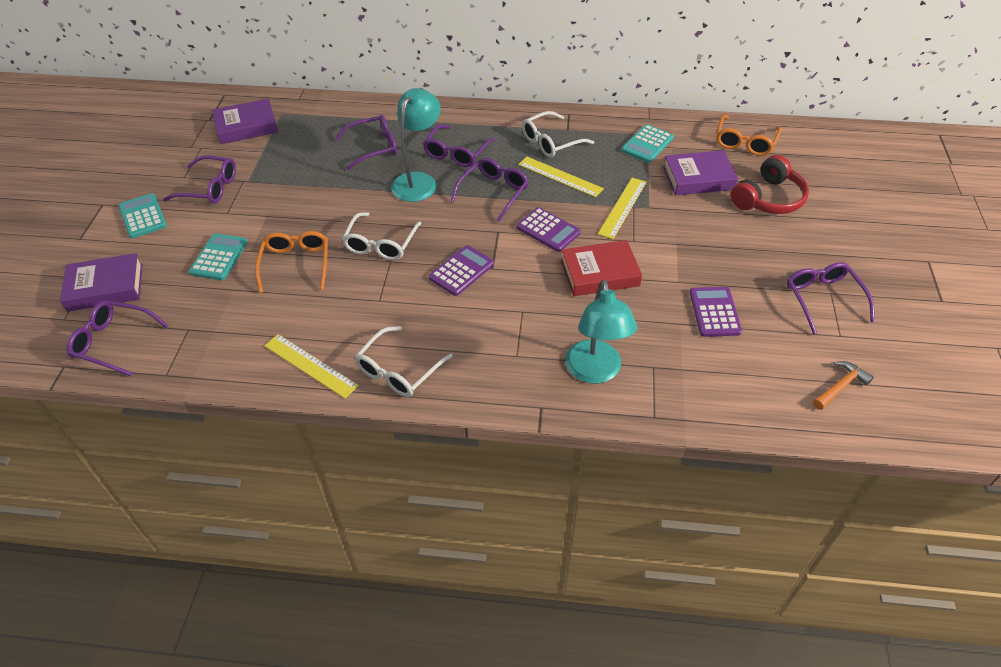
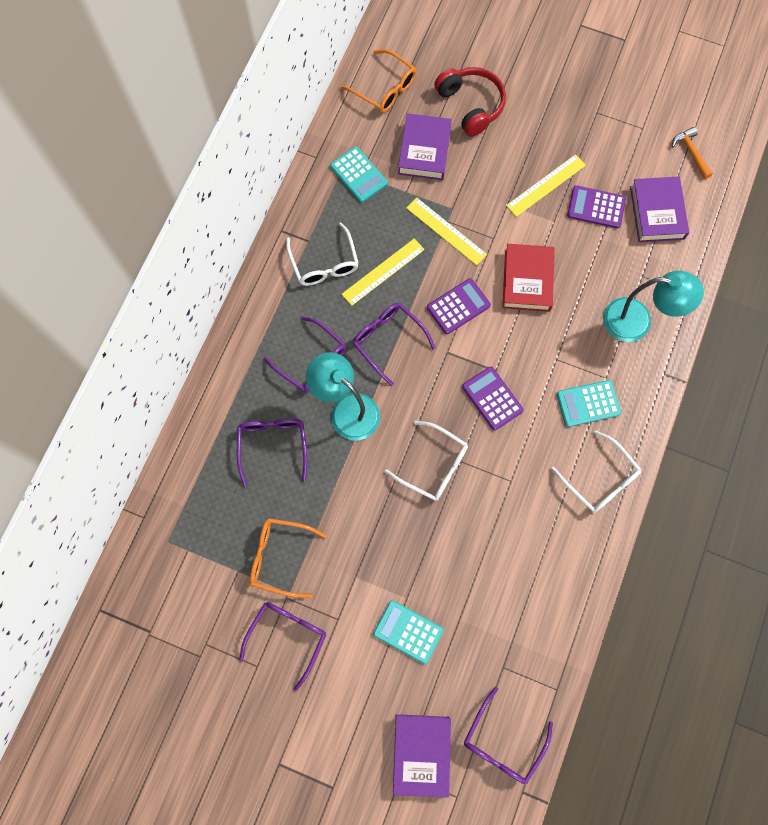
camera: 75 degrees left, 25 degrees up
turquoise calculator [119,193,167,238] -> turquoise calculator moved to [557,380,621,427]
purple book [212,98,278,144] -> purple book moved to [630,177,689,242]
orange glasses [255,231,328,293] -> orange glasses moved to [250,518,327,598]
yellow ruler [264,334,359,399] -> yellow ruler moved to [506,154,586,217]
purple glasses [786,262,875,334] -> none

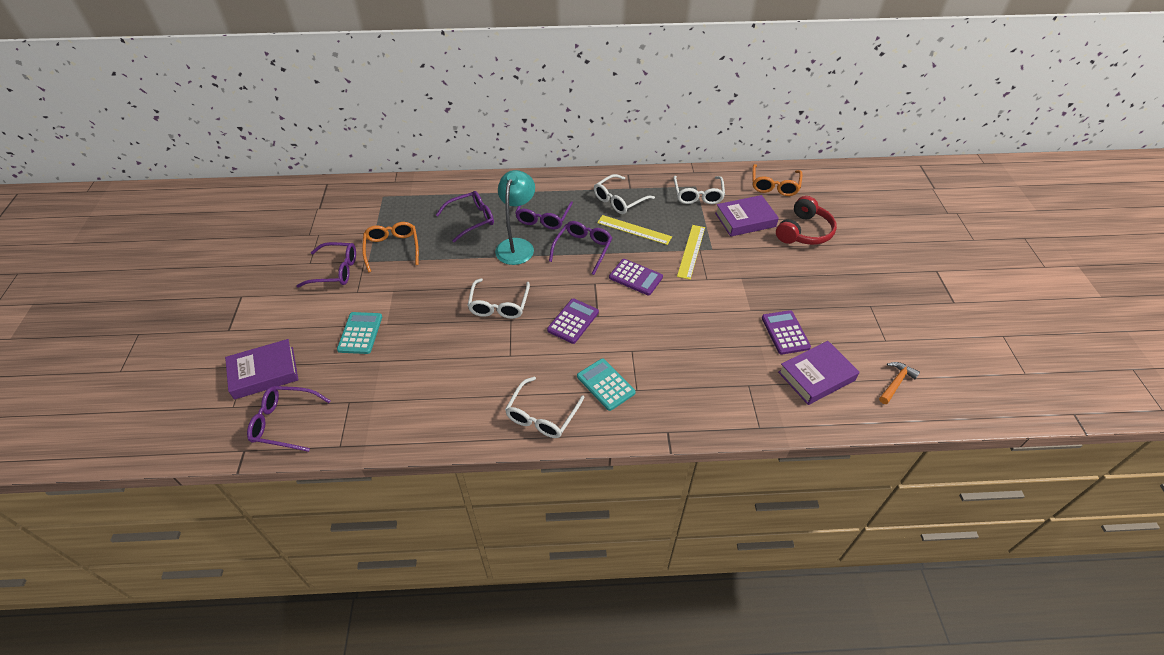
camera: 65 degrees right, 25 degrees down
turquoise calculator [330,146,388,203] -> white glasses [673,176,725,204]
red book [502,244,555,312] -> none
yellow ruler [506,154,586,217] -> none
turquoise lamp [603,270,704,342] -> none

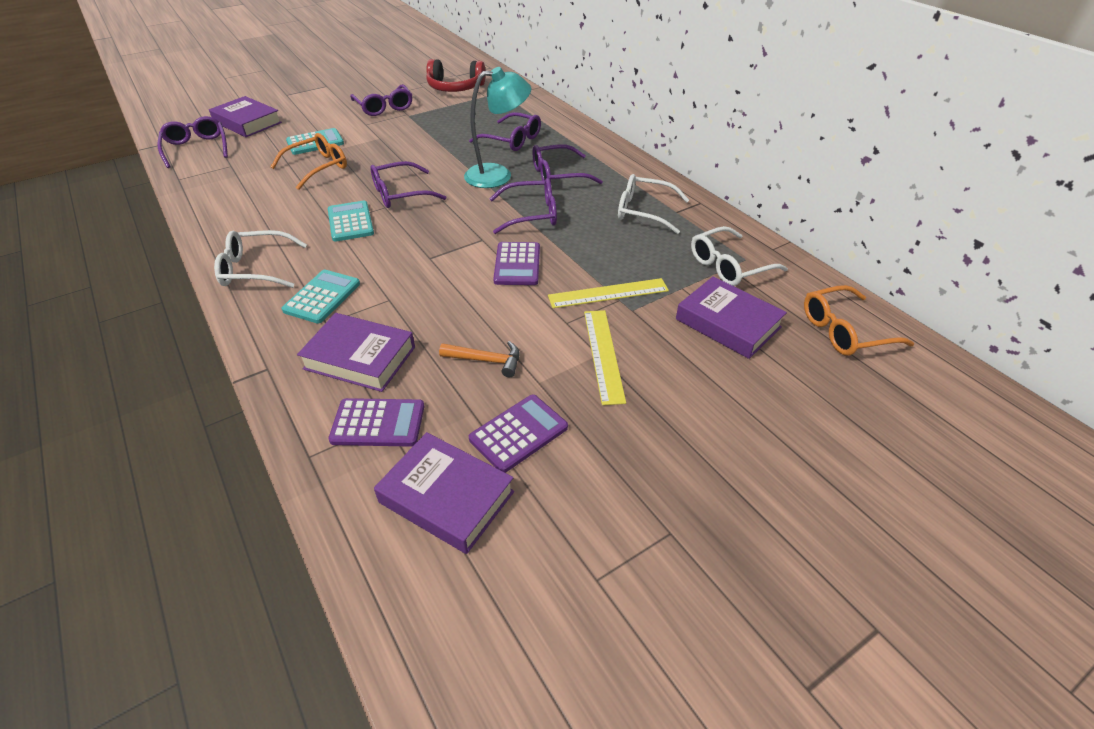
camera: 60 degrees right, 5 degrees down
orange glasses [362,222,419,273] -> orange glasses moved to [271,133,347,190]
white glasses [467,278,530,319] -> purple glasses [370,161,446,208]
purple calculator [547,298,599,344] -> purple calculator moved to [328,398,424,447]
yellow ruler [597,215,672,245] -> yellow ruler moved to [584,310,626,405]
red headphones [776,196,837,245] -> red headphones moved to [427,59,485,92]
orange hammer [879,362,920,404] -> orange hammer moved to [439,341,520,377]
none -> purple book [297,313,415,392]
none -> turquoise calculator [328,201,374,242]

